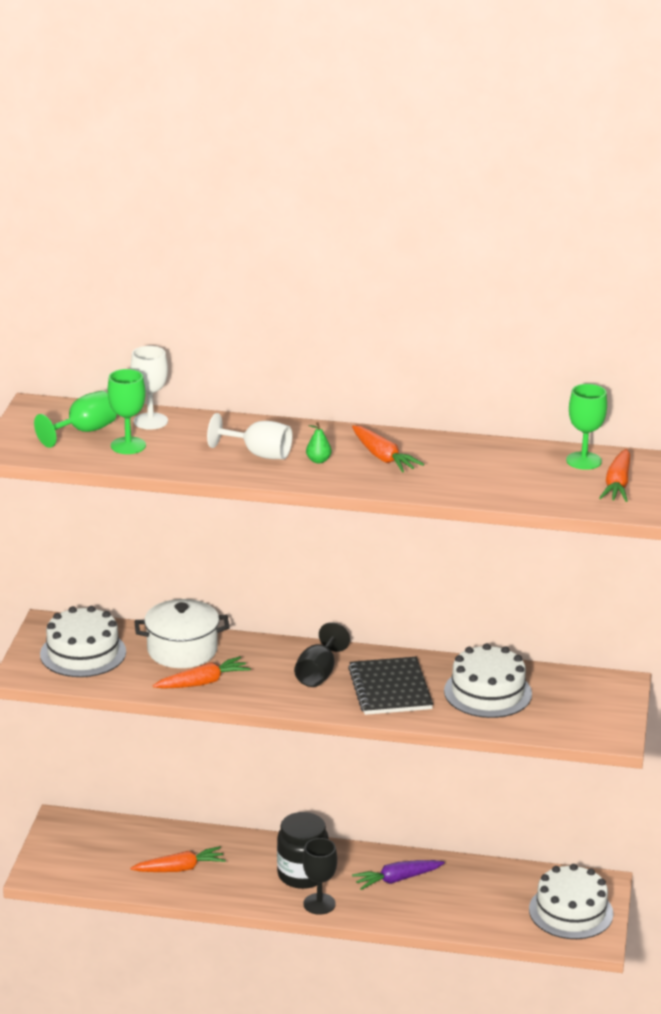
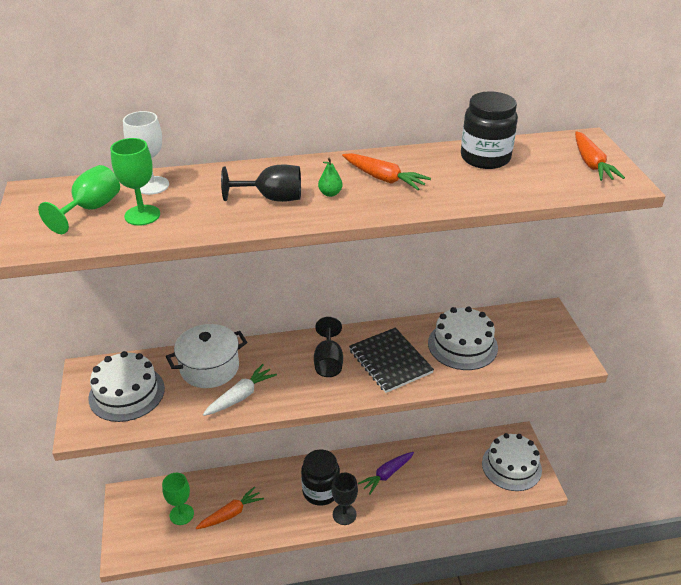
camera: 20 degrees left, 10 degrees up
orange carrot [153,656,251,689] -> white carrot [203,364,277,416]
white goblet [207,413,293,459] -> black goblet [221,165,301,202]
green goblet [566,384,607,470] -> green goblet moved to [162,473,194,525]
none -> black jar [461,91,518,169]

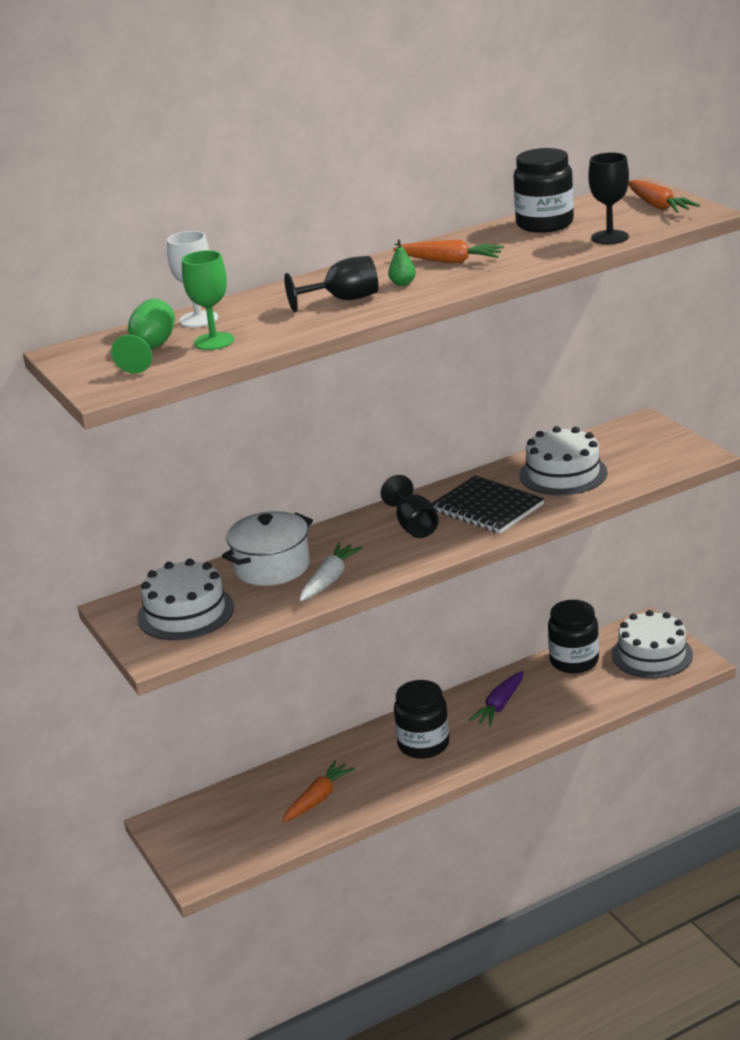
camera: 15 degrees left, 10 degrees down
green goblet [162,473,194,525] -> none
black goblet [332,473,358,525] -> black goblet moved to [588,152,629,244]
none -> black jar [548,600,599,673]

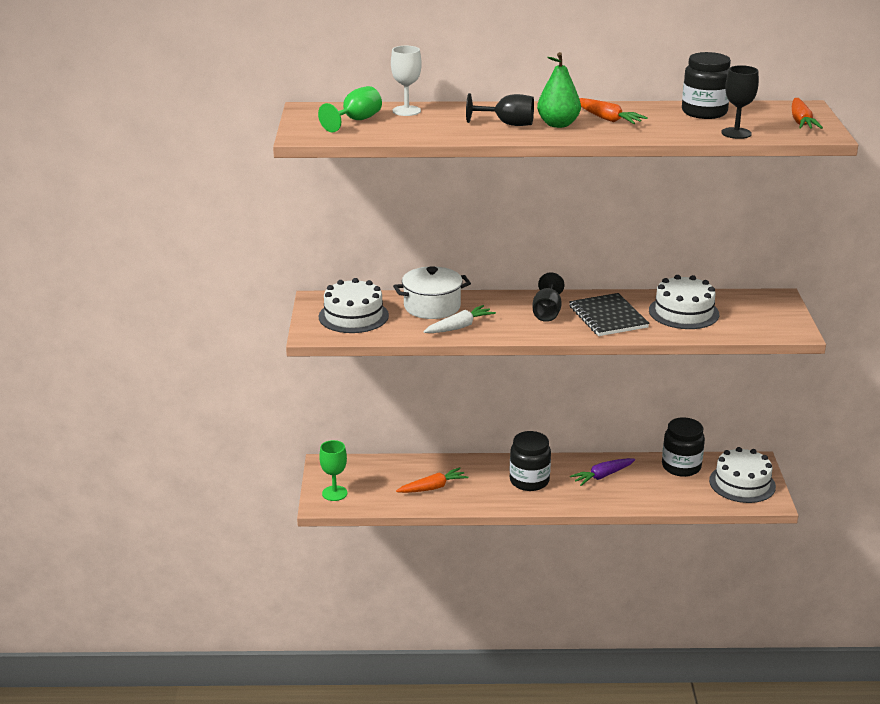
camera: 25 degrees right, 0 degrees up
green goblet [182,250,234,350] -> green goblet moved to [319,440,348,501]
green pear [388,239,416,286] -> green pear [537,52,581,128], size x2.06

